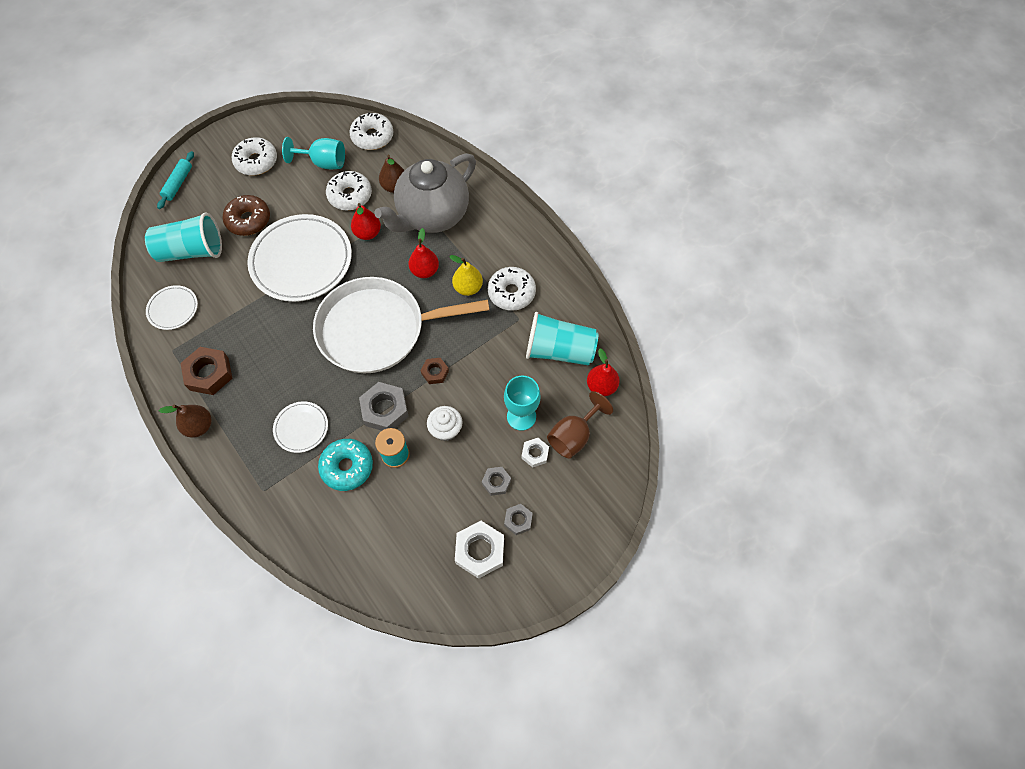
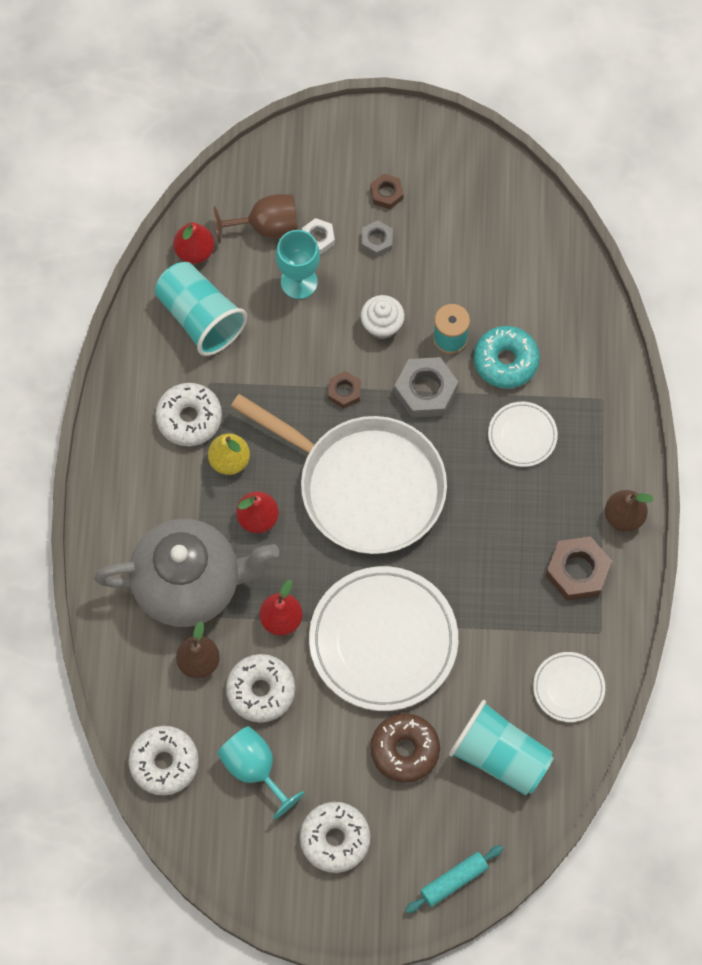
camera: 140 degrees left, 5 degrees up
white nut [455,521,504,579] -> none
grey nut [504,504,533,535] -> brown nut [370,173,404,209]

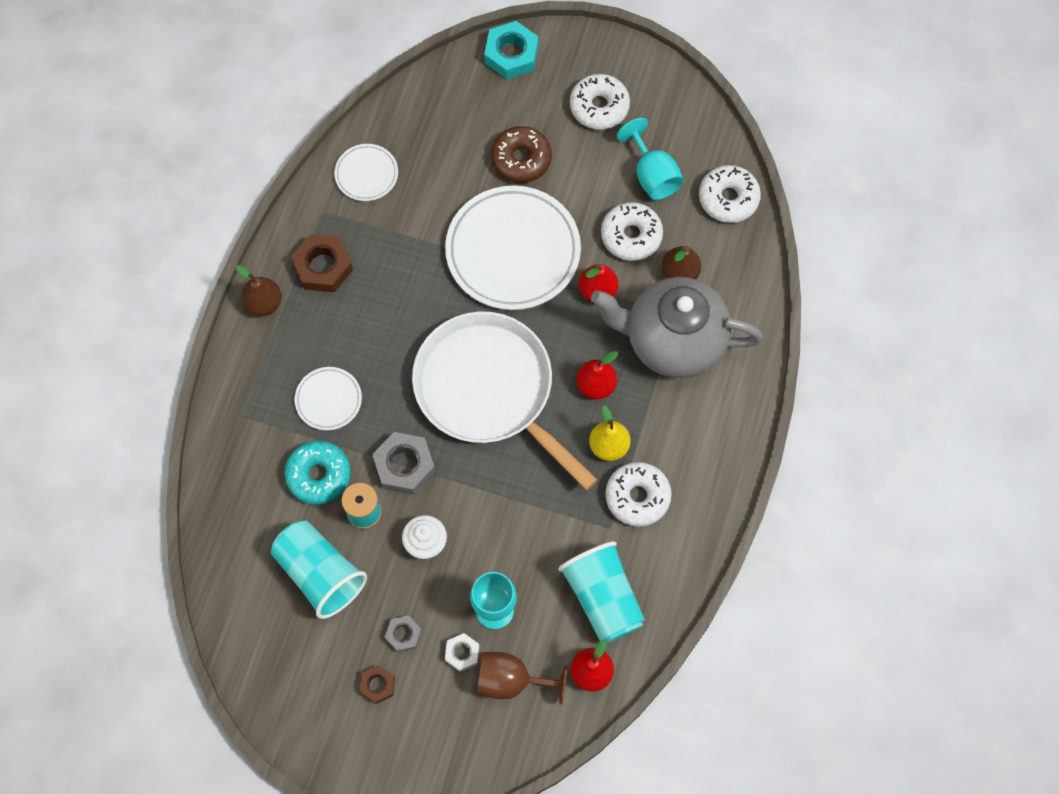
camera: 165 degrees left, 0 degrees up
brown nut [328,371,361,409] -> none
turquoise rolling pin [405,845,503,913] -> turquoise nut [484,21,538,79]
turquoise cup [449,700,554,796] -> turquoise cup moved to [271,521,367,619]

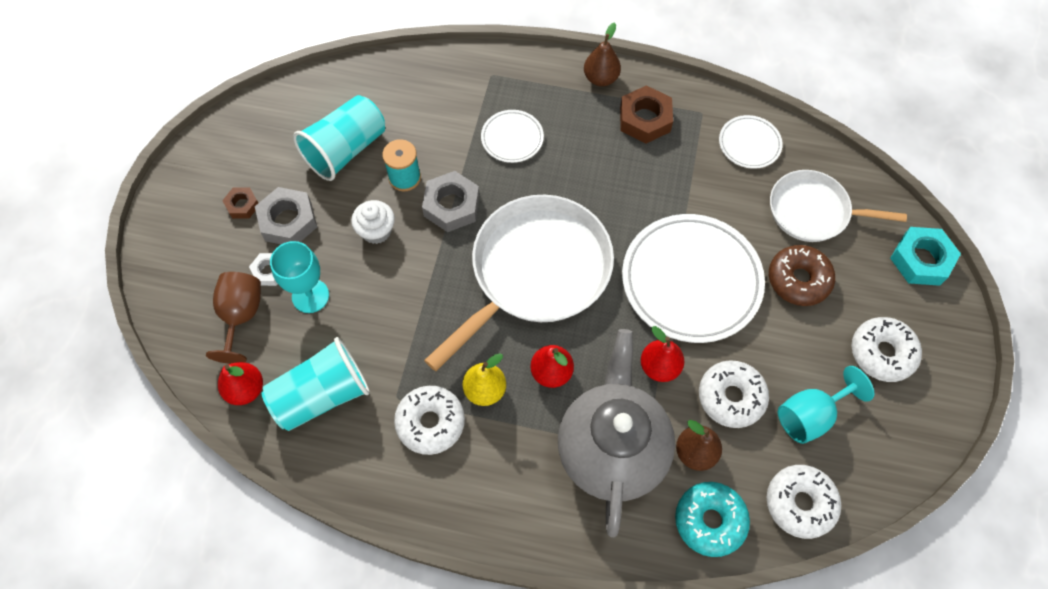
camera: 85 degrees right, 5 degrees down
turquoise donut [284,441,351,505] -> turquoise donut moved to [675,482,750,557]
grey nut [385,615,422,652] -> grey nut [255,187,317,244], size x1.76
none -> white pan [770,170,907,242]

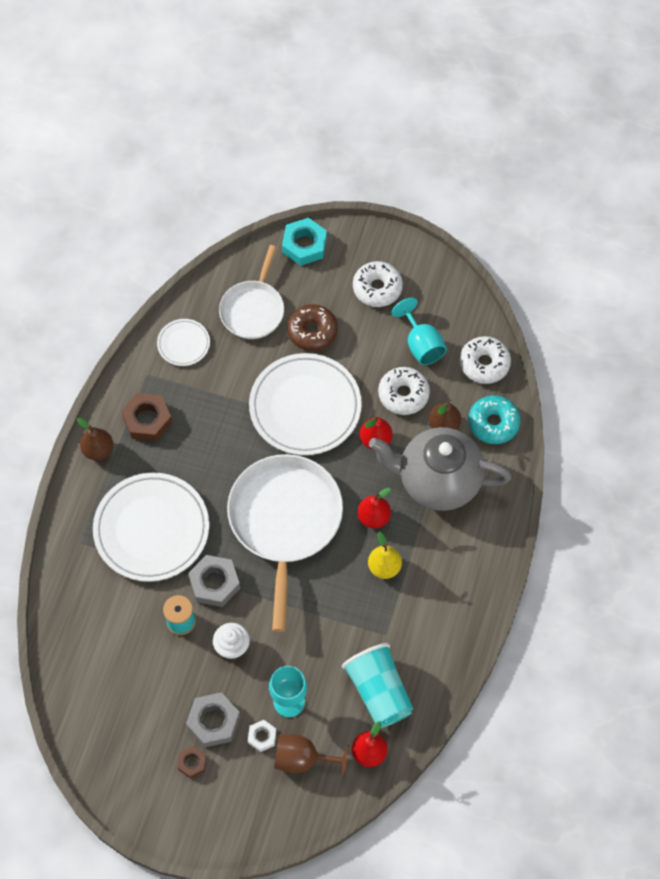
camera: 85 degrees left, 0 degrees up
turquoise cup [293,95,385,181] -> none
white donut [394,386,465,455] -> none
white pan [424,195,614,371] -> white pan turned 45 degrees clockwise [227,454,343,632]
white plate [481,110,544,163] -> white plate [93,473,209,582], size x2.08

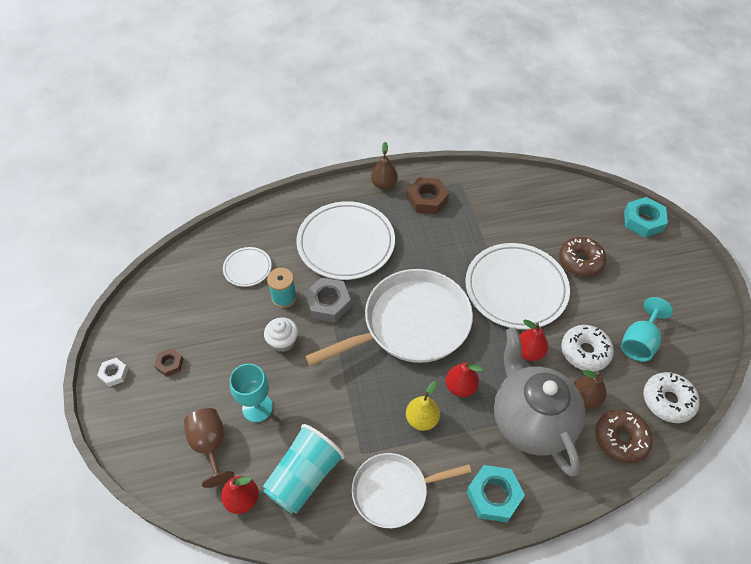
camera: 60 degrees right, 10 degrees down
white plate [157,319,210,366] -> white plate moved to [223,247,271,287]
grey nut [186,692,240,747] -> none
white pan [219,245,284,339] -> white pan moved to [352,453,472,528]
white nut [248,720,276,752] -> white nut moved to [97,358,128,387]
white donut [353,261,403,307] -> none
turquoise donut [469,395,521,444] -> brown donut [595,409,653,463]
none -> turquoise nut [466,465,525,522]

